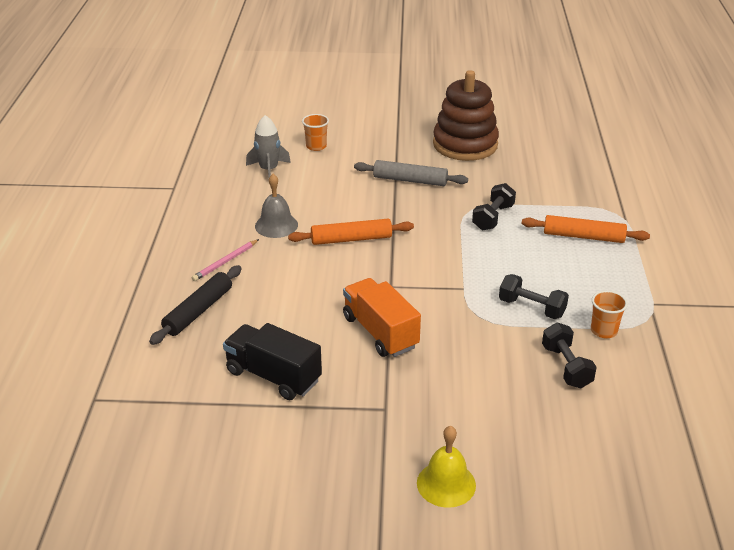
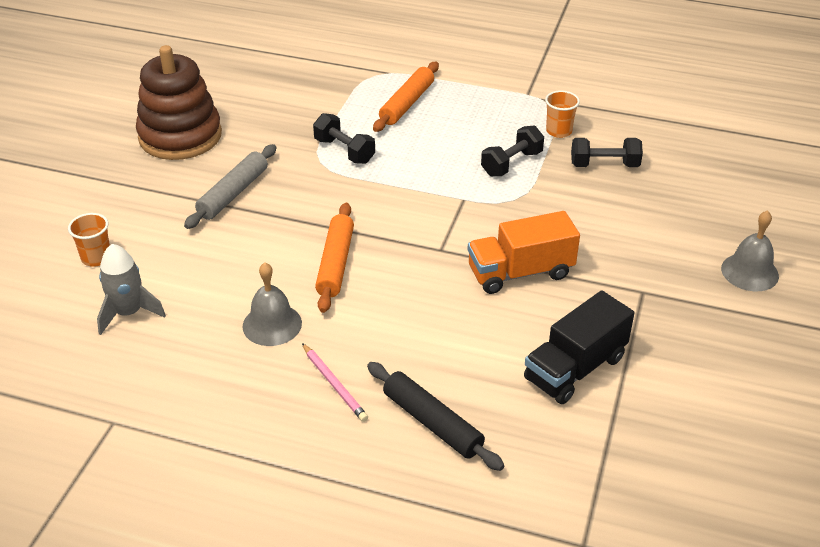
camera: 75 degrees left, 5 degrees up
yellow bell [417,426,476,508] -> grey bell [721,210,779,291]

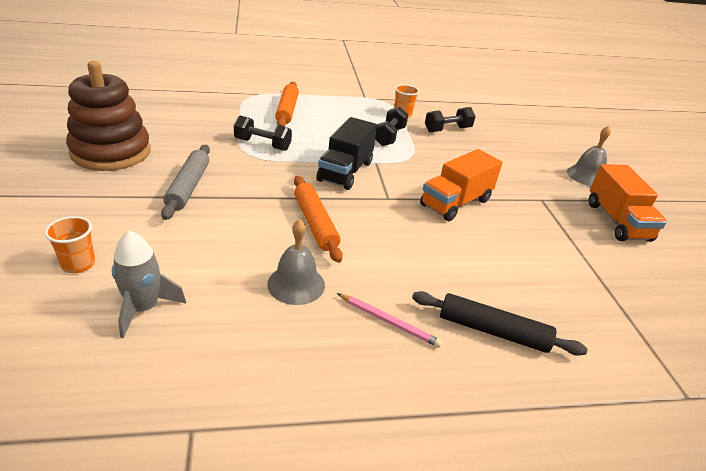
camera: 30 degrees left, 5 degrees down
black truck [524,291,634,404] -> black truck moved to [316,117,377,190]
none -> orange truck [588,164,667,242]

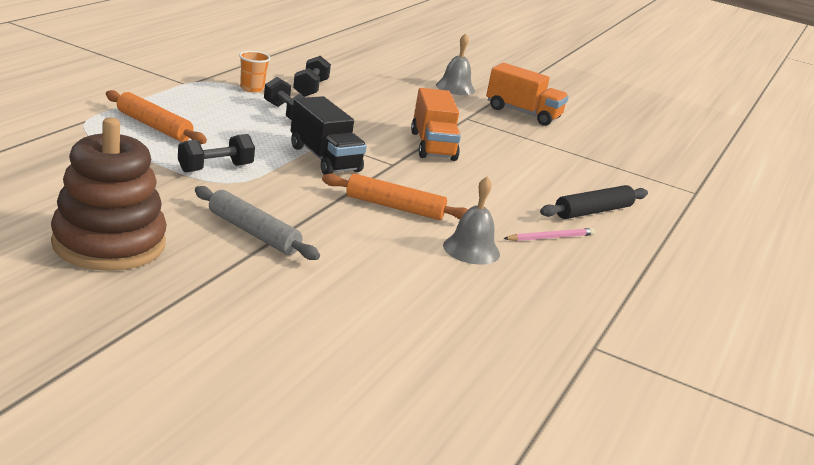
camera: 55 degrees left, 10 degrees down
orange cup [44,216,95,273] -> none
grey rocket [112,231,186,338] -> none

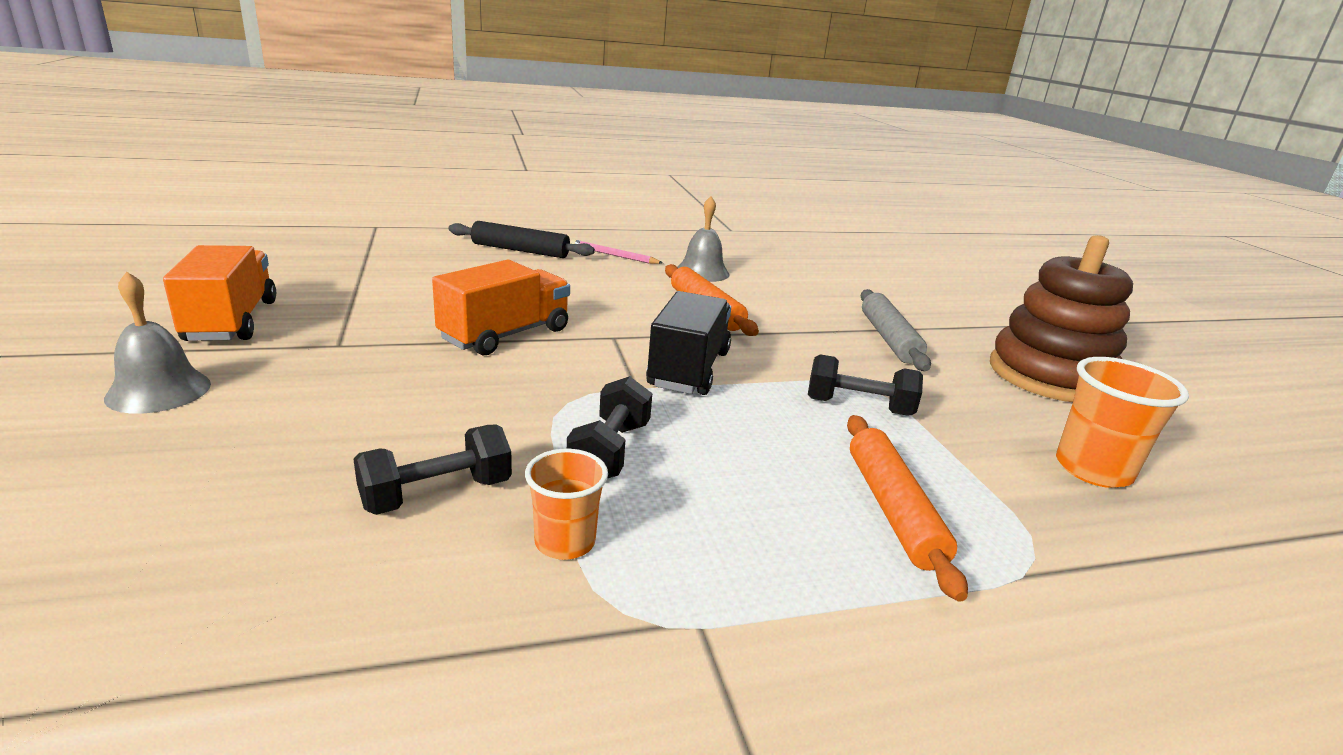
camera: 130 degrees left, 0 degrees up
none -> orange cup [1056,357,1189,488]

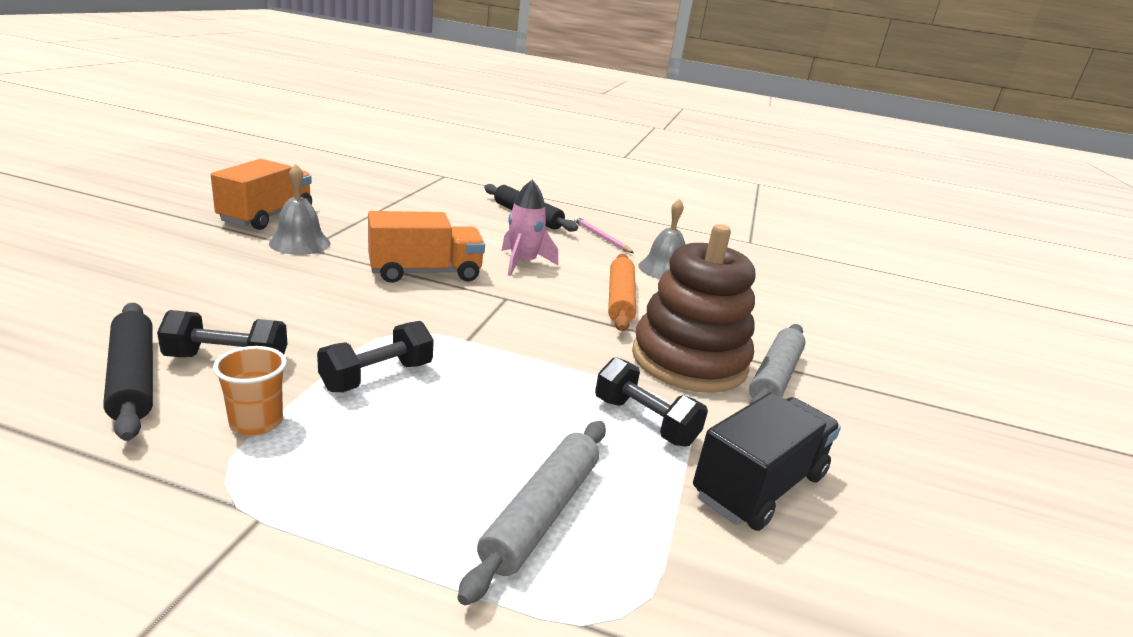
camera: 30 degrees right, 0 degrees up
grey bell [104,272,211,414] -> grey bell moved to [269,164,330,255]
black truck [646,291,731,395] -> black truck moved to [693,392,841,531]
orange rolling pin [847,415,968,602] -> grey rolling pin [458,421,606,605]
brown stacking toy [990,235,1133,402] -> brown stacking toy moved to [632,224,755,393]
orange cup [1056,357,1189,488] -> none
none -> black rolling pin [103,303,153,441]
none -> pink rocket [501,179,558,276]

